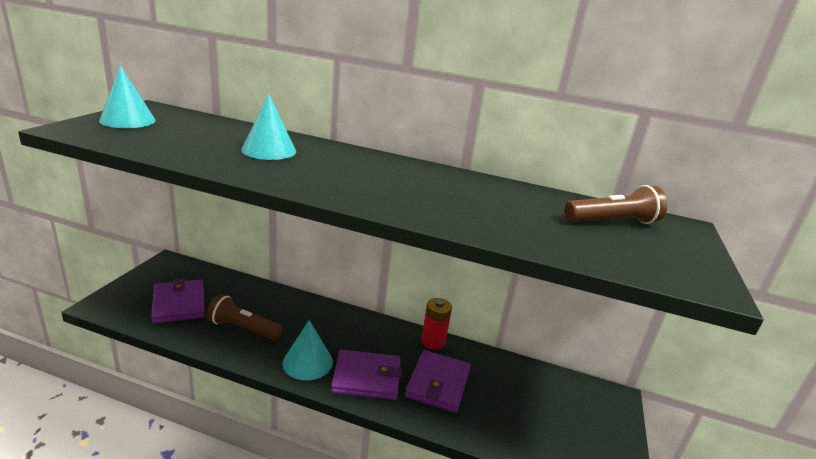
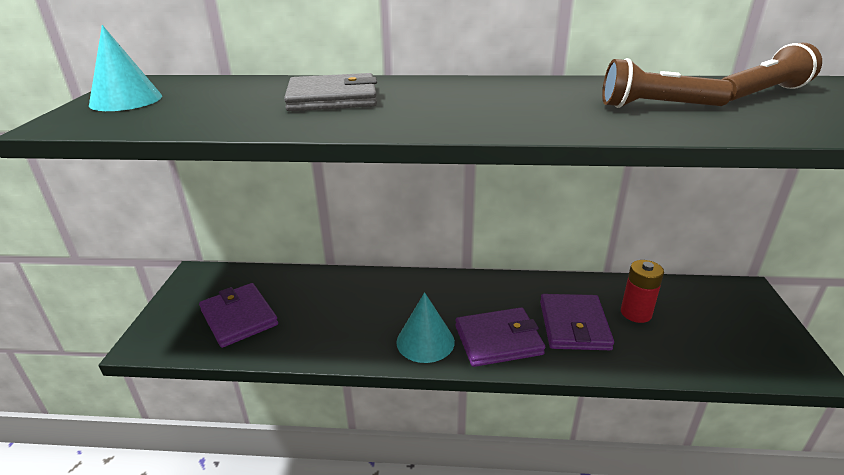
camera: 10 degrees left, 5 degrees up
brown flashlight [206,294,283,340] -> brown flashlight moved to [602,58,733,108]
turquoise cone [241,93,296,160] -> grey wallet [284,73,377,111]
red battery [421,298,452,350] -> red battery moved to [621,260,664,323]

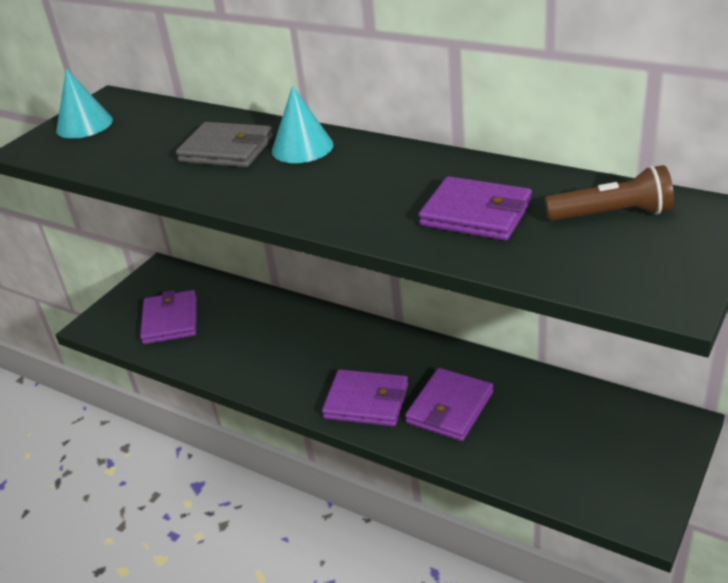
camera: 30 degrees right, 5 degrees up
turquoise cone [397,292,455,363] -> turquoise cone moved to [272,86,334,163]
brown flashlight [602,58,733,108] -> purple wallet [418,176,532,241]
red battery [621,260,664,323] -> none

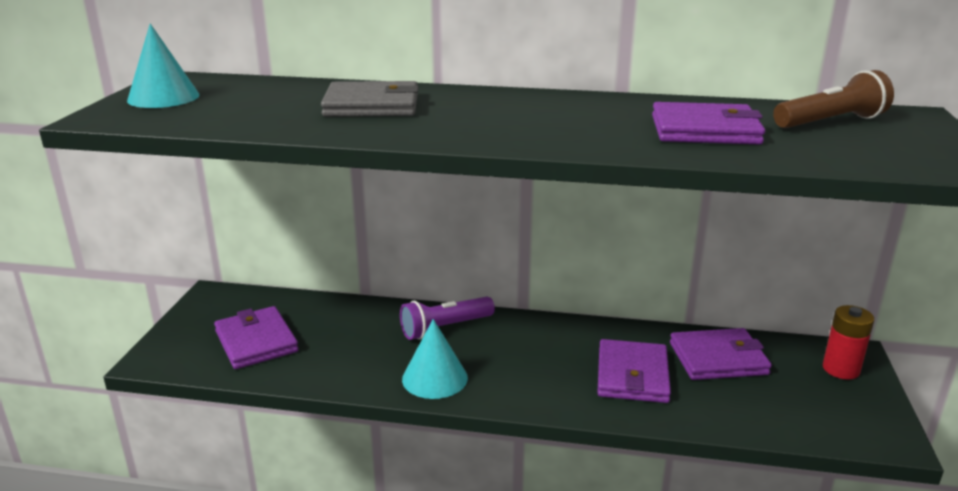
camera: 25 degrees left, 10 degrees down
turquoise cone [272,86,334,163] -> turquoise cone moved to [402,319,468,399]
purple wallet [322,369,408,427] -> purple wallet moved to [670,328,772,380]
none -> purple flashlight [400,297,495,340]
none -> red battery [823,305,874,380]

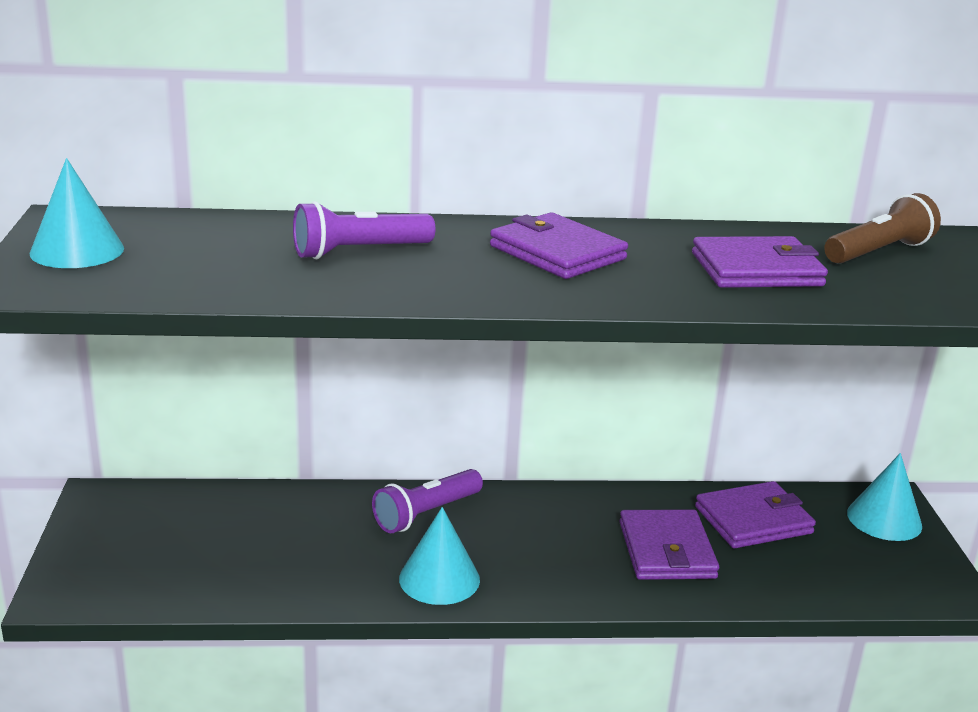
camera: 15 degrees left, 0 degrees up
purple wallet [214,306,299,369] -> purple wallet moved to [490,212,628,279]
grey wallet [321,81,419,117] -> purple flashlight [293,201,435,259]
red battery [823,305,874,380] -> turquoise cone [847,453,922,541]

